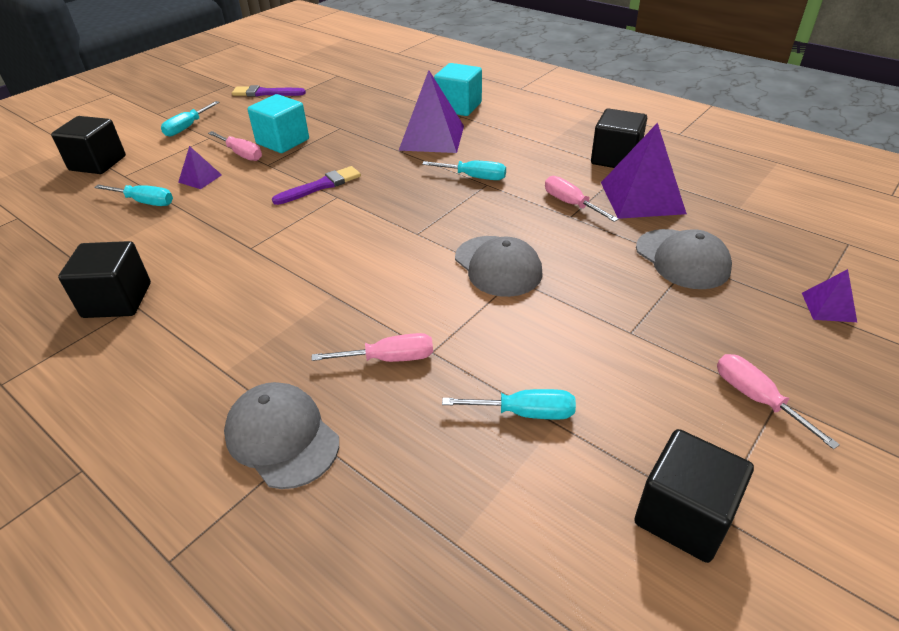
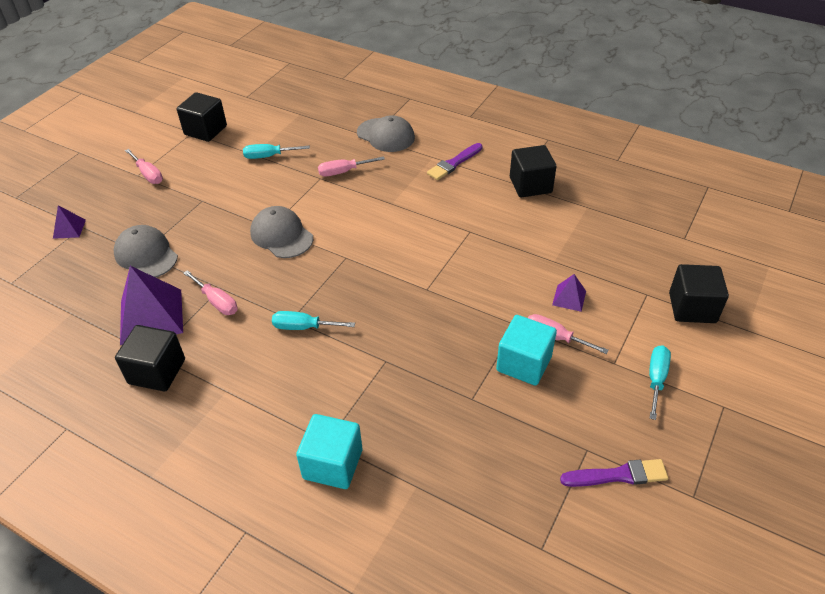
camera: 170 degrees right, 5 degrees up
turquoise screwdriver [94,185,173,206] -> none
purple brush [272,166,361,205] -> purple brush moved to [427,143,483,180]
purple pyramid [398,70,464,153] -> none

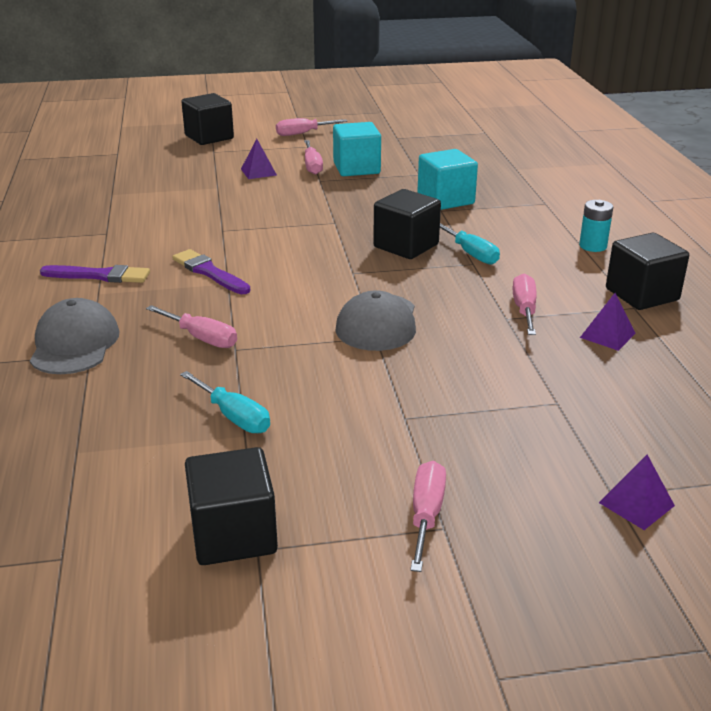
camera: 130 degrees left, 15 degrees down
grey cap [114,225,178,278] -> none
purple pyramid [120,266,183,345] -> purple pyramid [580,293,636,351], size x0.49
turquoise cube [296,414,362,489] -> turquoise cube moved to [417,149,478,210]
black cube [510,145,557,198] -> black cube moved to [373,189,441,259]
purple brush [560,459,668,487] -> purple brush moved to [172,249,250,294]
turquoise screwdriver [649,345,671,420] -> pink screwdriver [276,118,347,136]
none -> turquoise battery [579,200,613,252]

